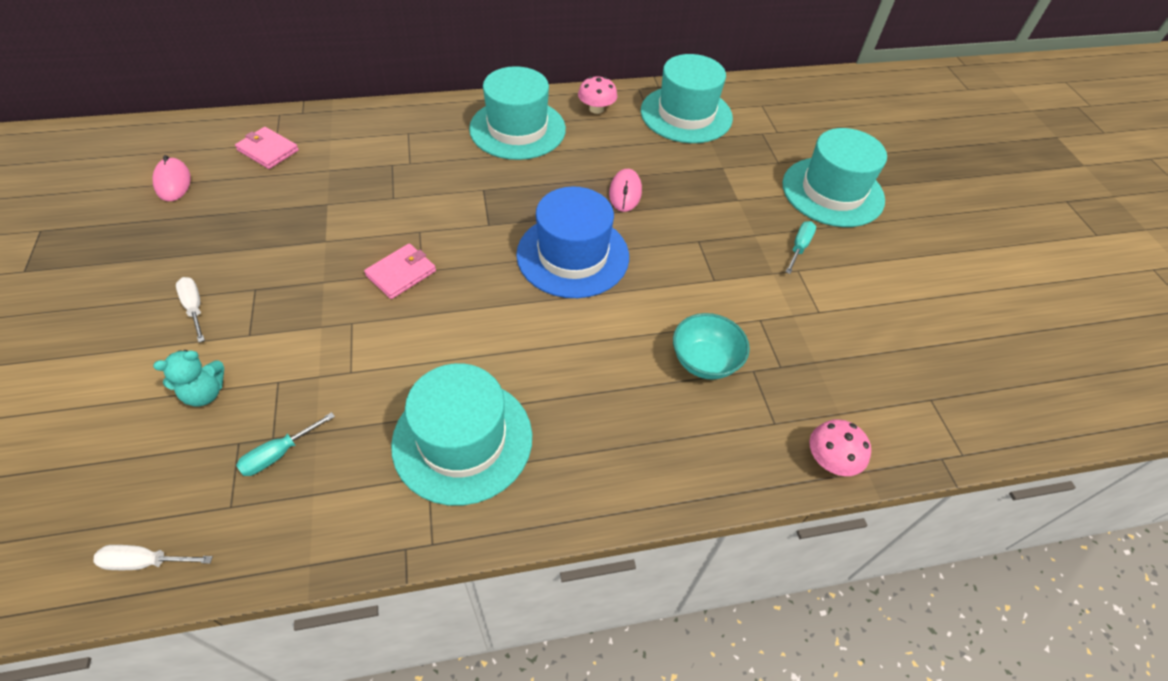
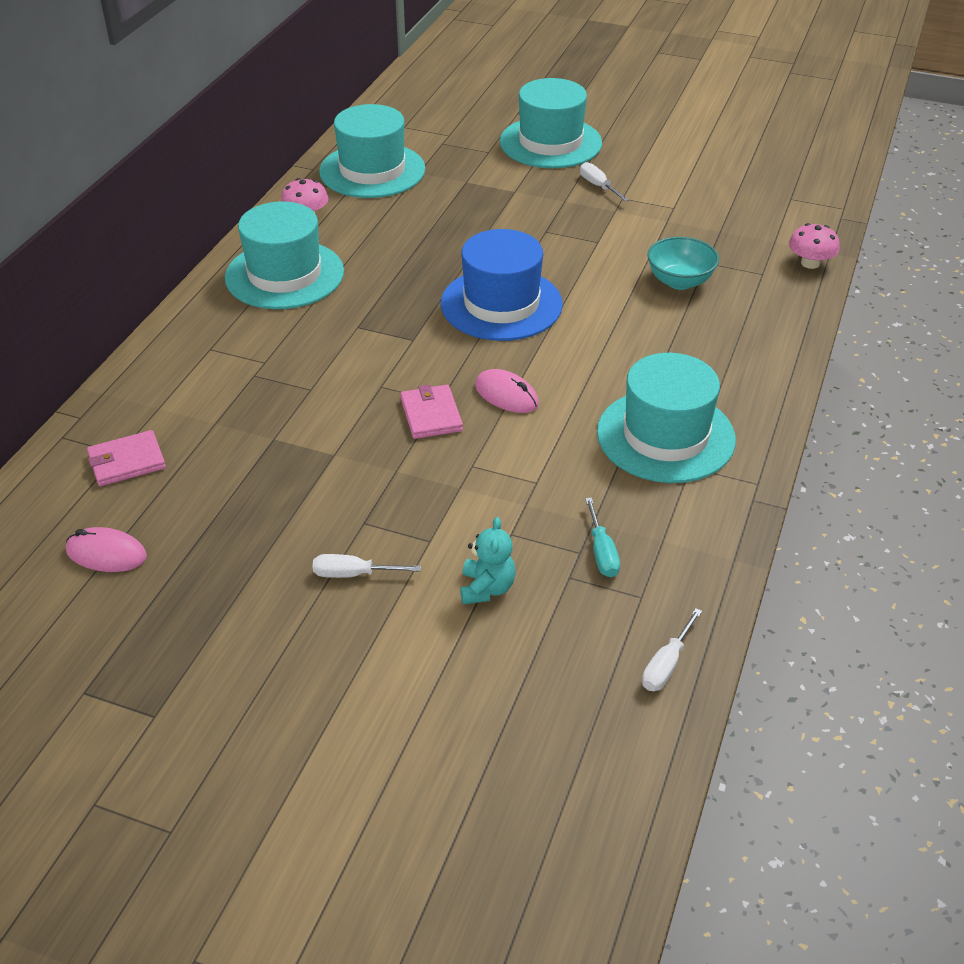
camera: 55 degrees left, 10 degrees down
pink mouse [609,169,642,212] -> pink mouse moved to [475,369,539,413]
turquoise screwdriver [786,221,816,274] -> white screwdriver [580,162,629,201]

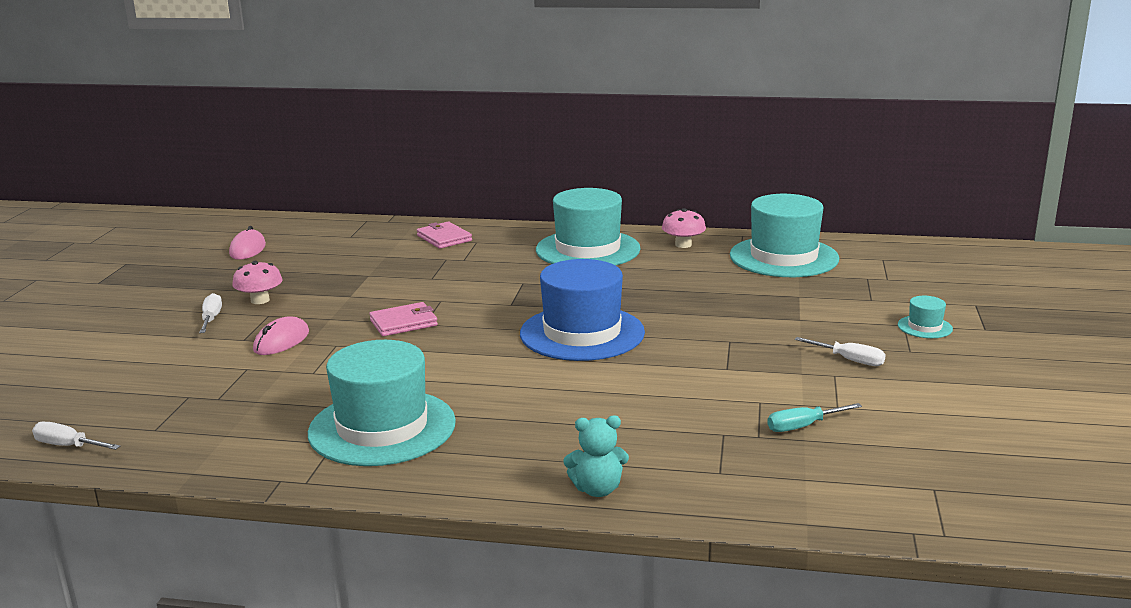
camera: 80 degrees right, 20 degrees down
pink wallet [87,430,166,486] -> pink wallet moved to [417,222,472,249]
turquoise teddy bear [460,517,516,604] -> turquoise teddy bear moved to [563,415,629,497]
pink mouse [475,369,539,413] -> pink mouse moved to [253,316,309,355]
turquoise hat [500,78,602,168] -> turquoise hat [898,296,953,338], size x0.42
white screwdriver [580,162,629,201] -> white screwdriver turned 75 degrees clockwise [795,337,886,366]
turquoise screwdriver [585,497,620,577] -> turquoise screwdriver moved to [767,403,862,432]
turquoise bowl [647,237,719,290] -> none
pink mushroom [789,223,840,269] -> pink mushroom moved to [232,261,283,304]

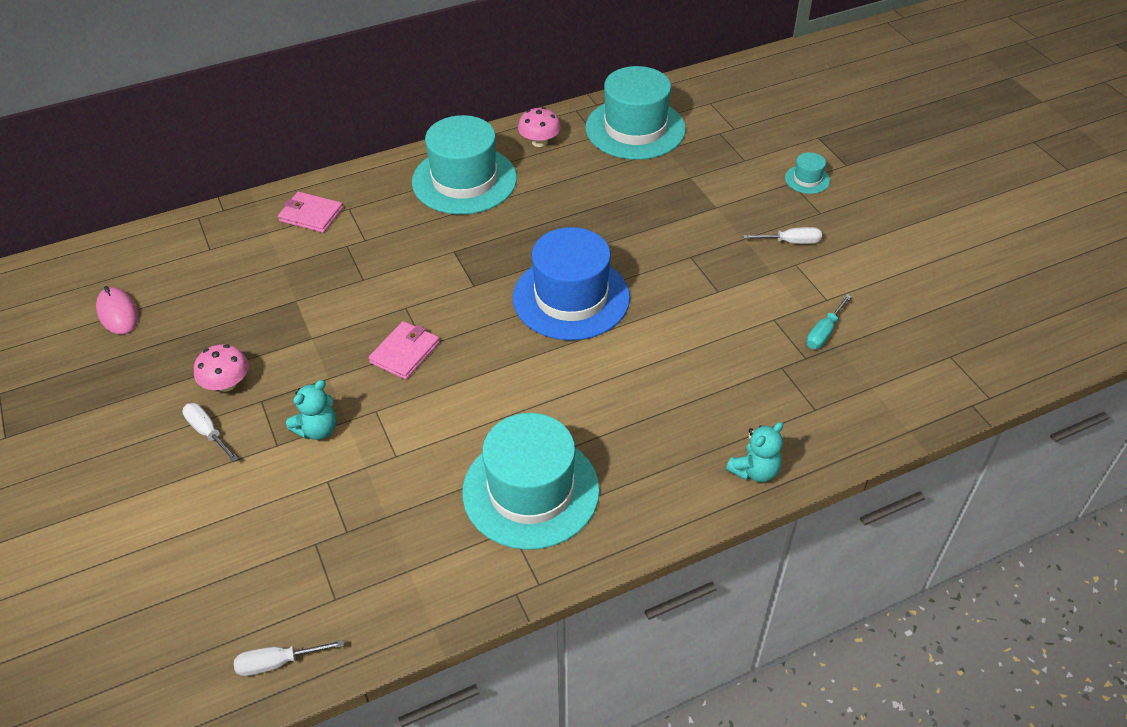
camera: 35 degrees left, 25 degrees up
pink mouse [253,316,309,355] -> turquoise teddy bear [286,380,336,440]

